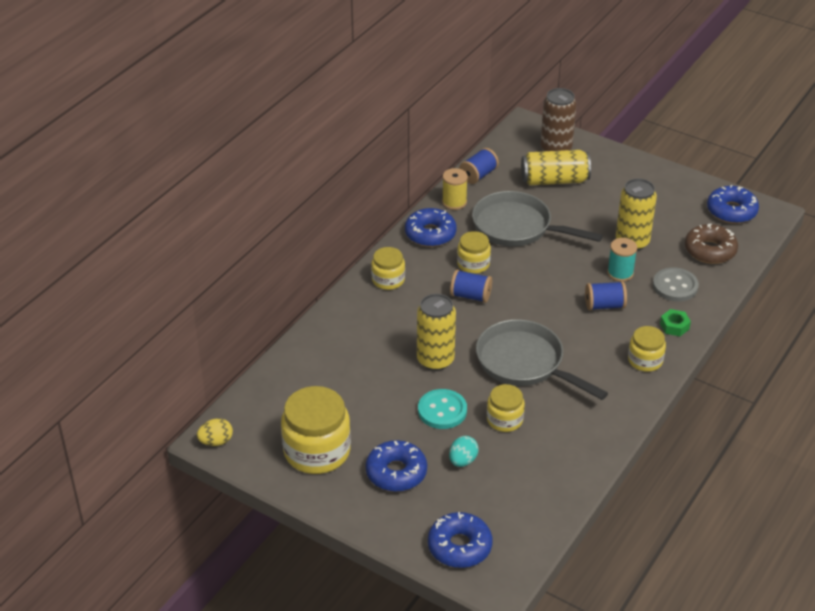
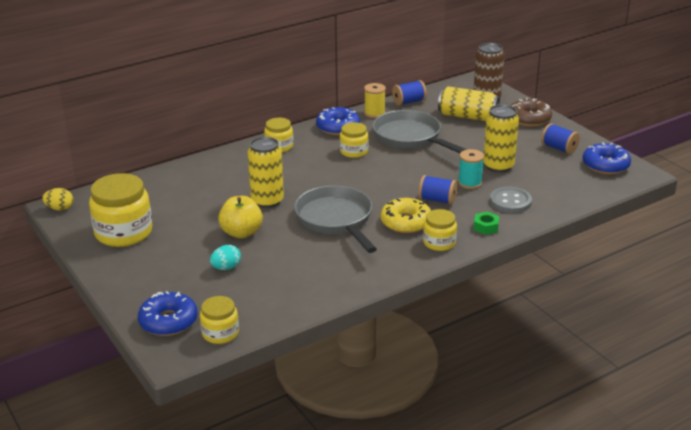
camera: 25 degrees right, 10 degrees down
blue donut [365,440,427,492] -> none
turquoise button [418,389,467,429] -> yellow apple [218,196,263,238]
blue spool [450,270,492,303] -> blue spool moved to [541,123,580,154]
yellow jar [487,384,525,432] -> yellow jar moved to [200,296,239,344]
brown donut [685,224,738,264] -> brown donut moved to [510,98,552,127]
none -> yellow donut [381,198,431,233]

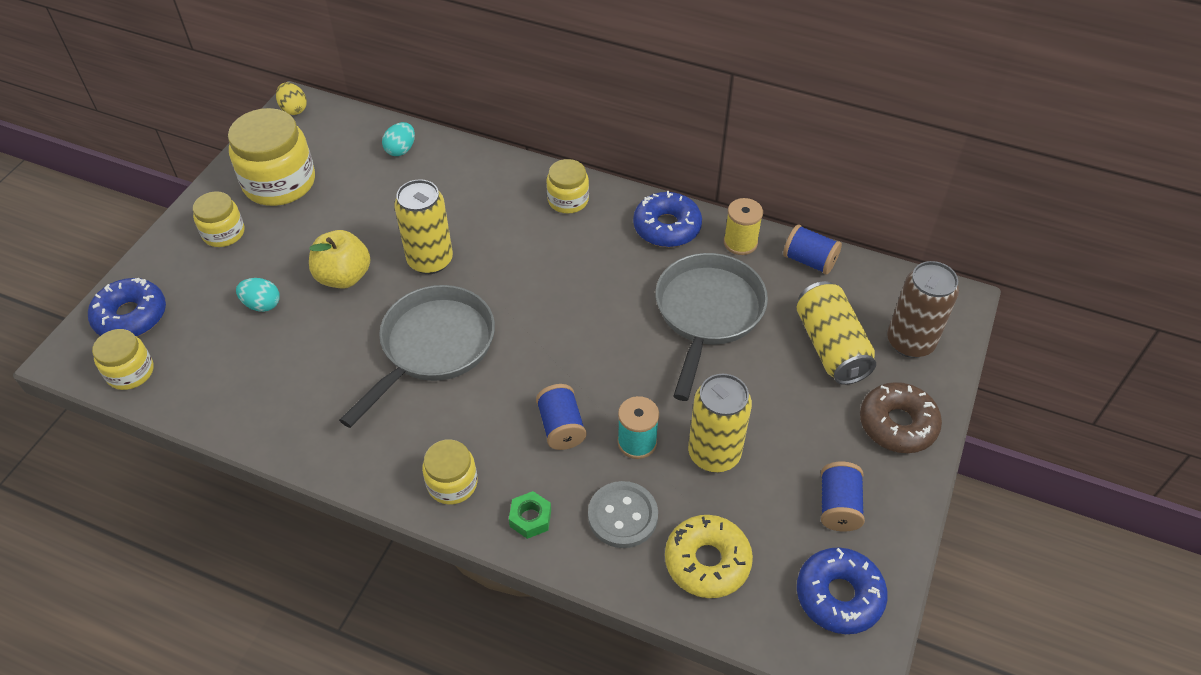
camera: 55 degrees right, 20 degrees up
yellow jar [340,122,368,158] -> yellow jar moved to [193,191,245,247]
yellow donut [381,198,431,233] -> yellow donut moved to [665,515,753,598]
none -> turquoise egg [382,122,415,156]

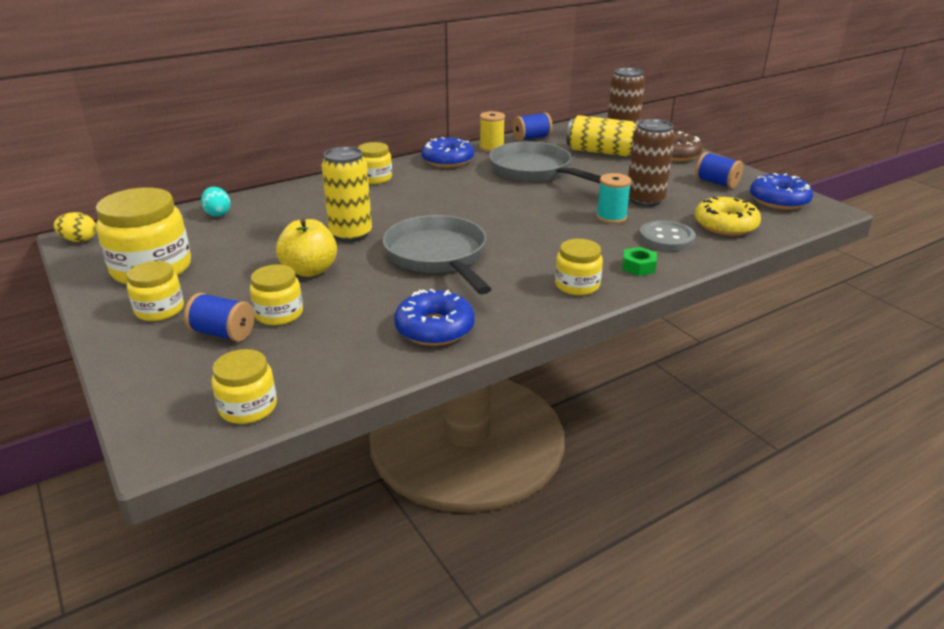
camera: 55 degrees left, 20 degrees down
blue donut [88,278,166,337] -> blue donut moved to [394,289,475,346]
turquoise egg [236,278,280,312] -> yellow jar [250,265,303,325]
blue spool [536,384,587,450] -> blue spool moved to [184,293,254,342]
yellow can [688,374,752,472] -> brown can [628,119,675,207]

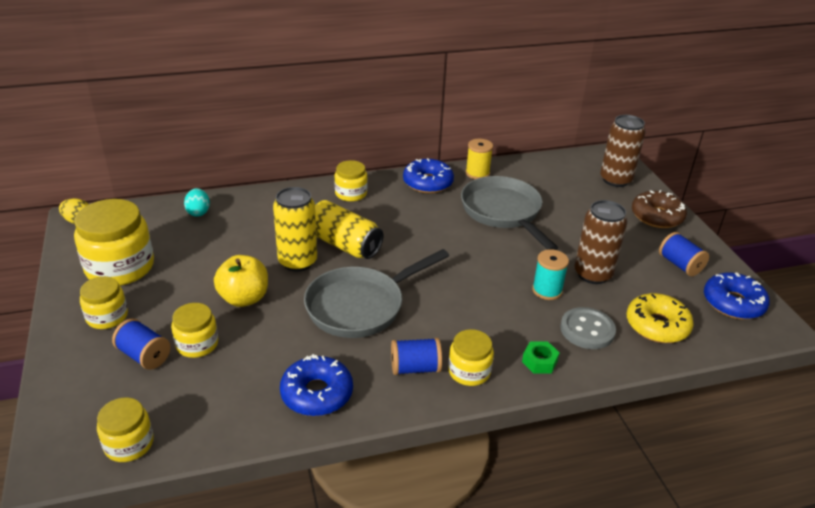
camera: 15 degrees right, 5 degrees up
grey pan [382,215,491,294] -> grey pan turned 120 degrees counterclockwise [304,249,449,338]
blue spool [513,113,553,141] -> blue spool moved to [391,338,442,375]
yellow can [567,115,638,156] -> yellow can moved to [315,200,383,259]

